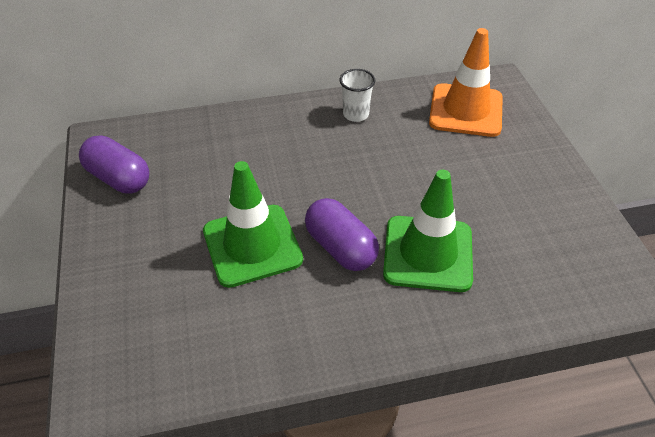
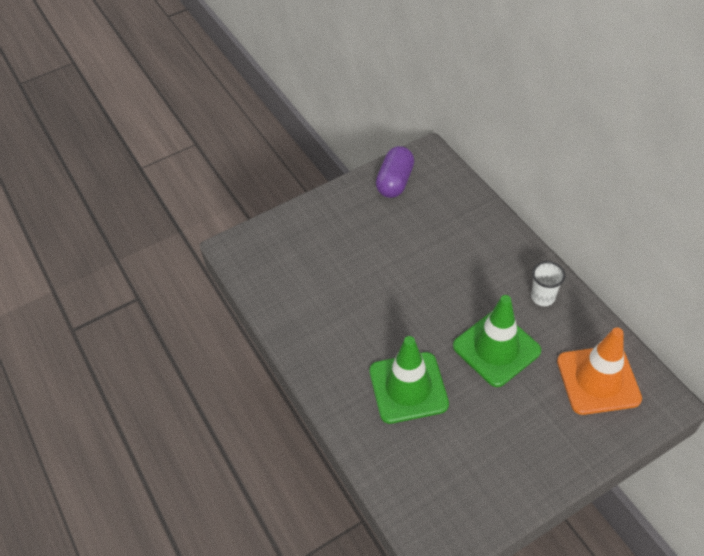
camera: 75 degrees right, 5 degrees up
green traffic cone [203,161,303,288] -> green traffic cone moved to [453,295,541,387]
purple capsule [305,198,379,271] -> none

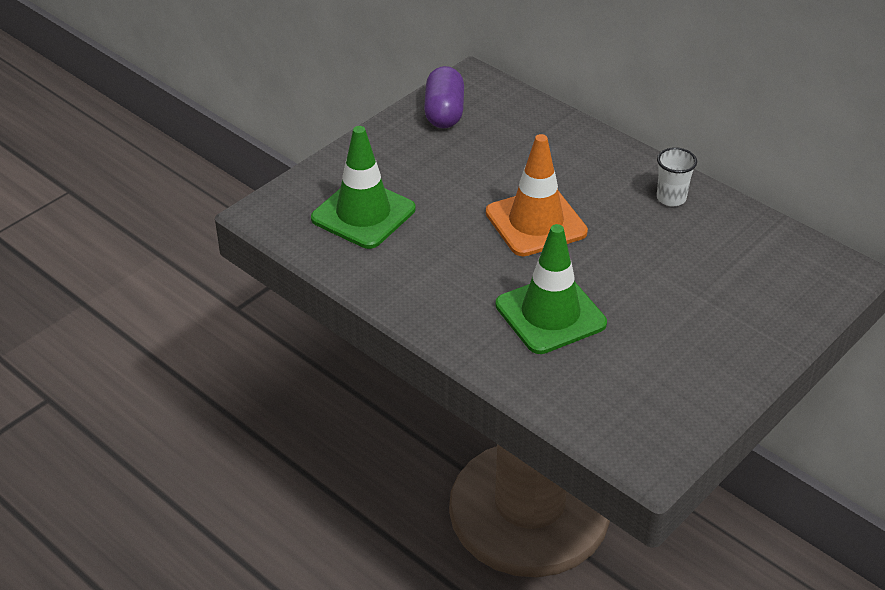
camera: 20 degrees left, 10 degrees down
green traffic cone [453,295,541,387] -> green traffic cone moved to [311,126,415,249]
orange traffic cone [557,327,642,415] -> orange traffic cone moved to [486,134,588,256]

